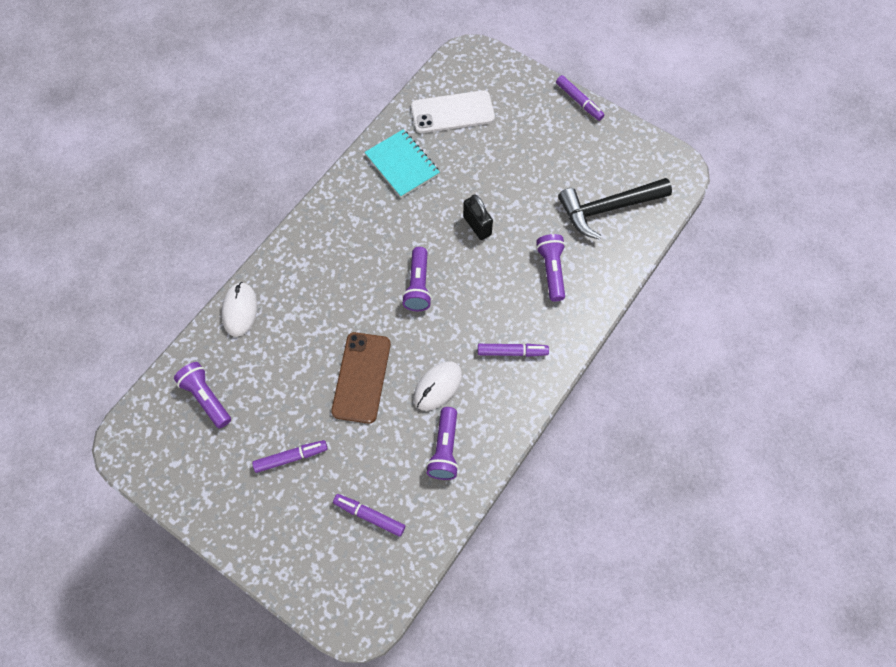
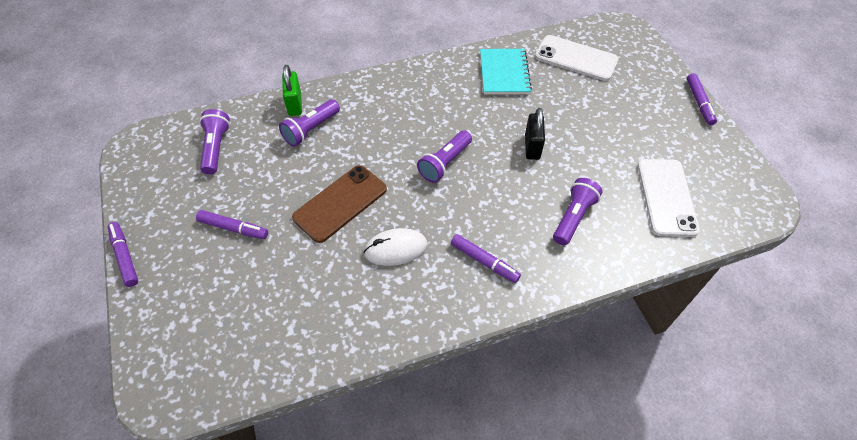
camera: 35 degrees right, 10 degrees down
white mouse [221,282,257,337] -> green padlock [282,65,302,116]
purple marker [333,494,405,536] -> purple marker moved to [108,222,138,287]
purple flashlight [426,407,459,480] -> purple flashlight moved to [279,99,340,147]
black hammer [558,178,672,240] -> white phone [638,159,700,237]

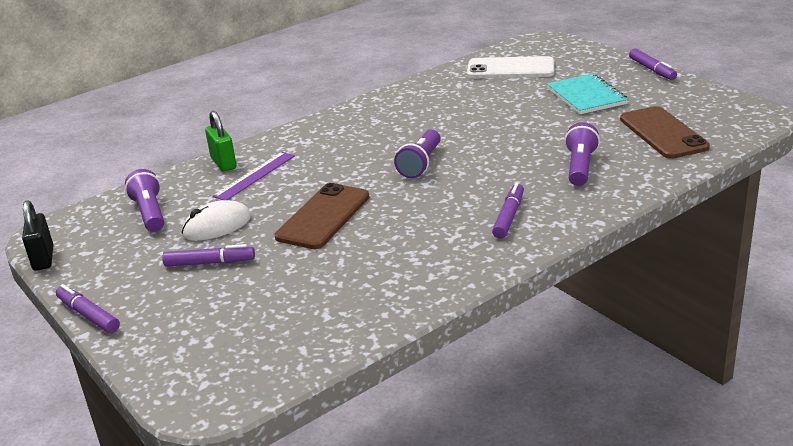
camera: 15 degrees left, 25 degrees down
purple flashlight [279,99,340,147] -> purple ruler [213,152,295,200]
white mouse [363,228,427,266] -> white mouse moved to [182,200,251,241]
purple marker [451,234,521,283] -> purple marker turned 90 degrees counterclockwise [492,183,524,239]
turquoise notebook [480,49,532,95] -> turquoise notebook moved to [547,74,629,114]
black padlock [525,108,545,160] -> black padlock moved to [22,200,53,271]
white phone [638,159,700,237] -> brown phone [620,106,710,159]

